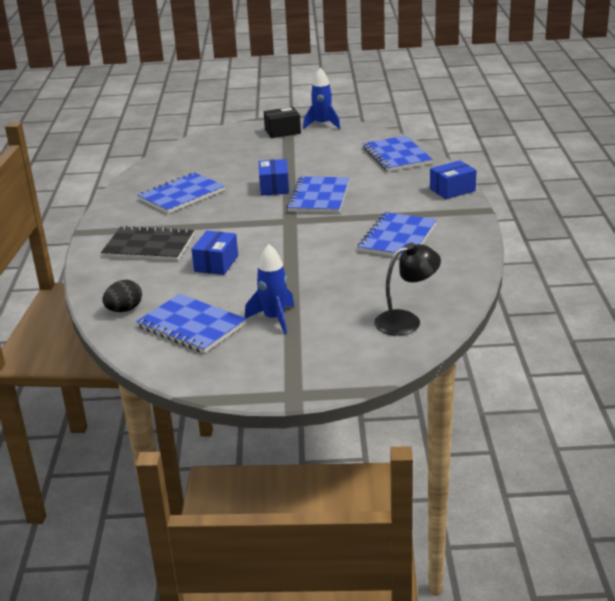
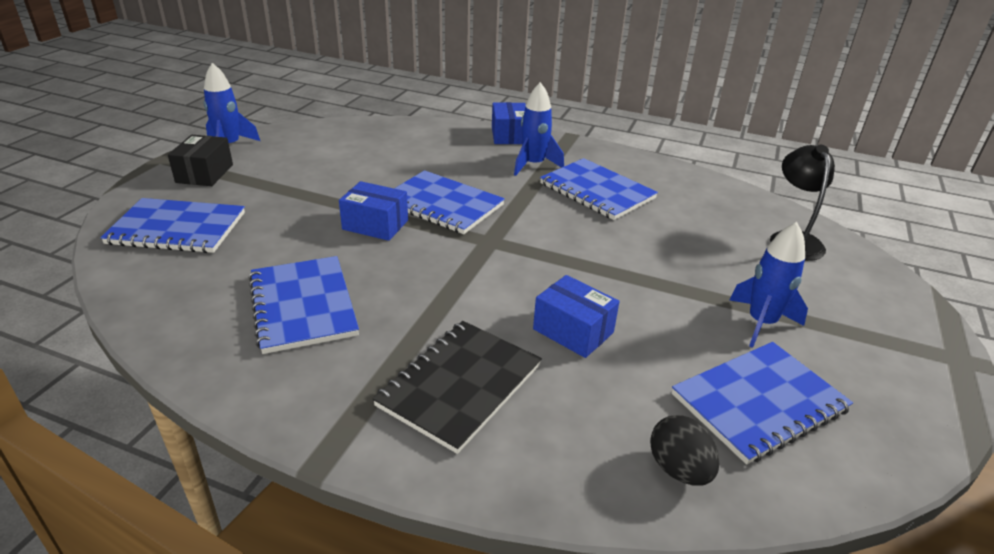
camera: 70 degrees left, 5 degrees up
blue notebook [363,136,433,172] -> blue notebook moved to [100,198,245,253]
none -> blue rocket [514,82,564,176]

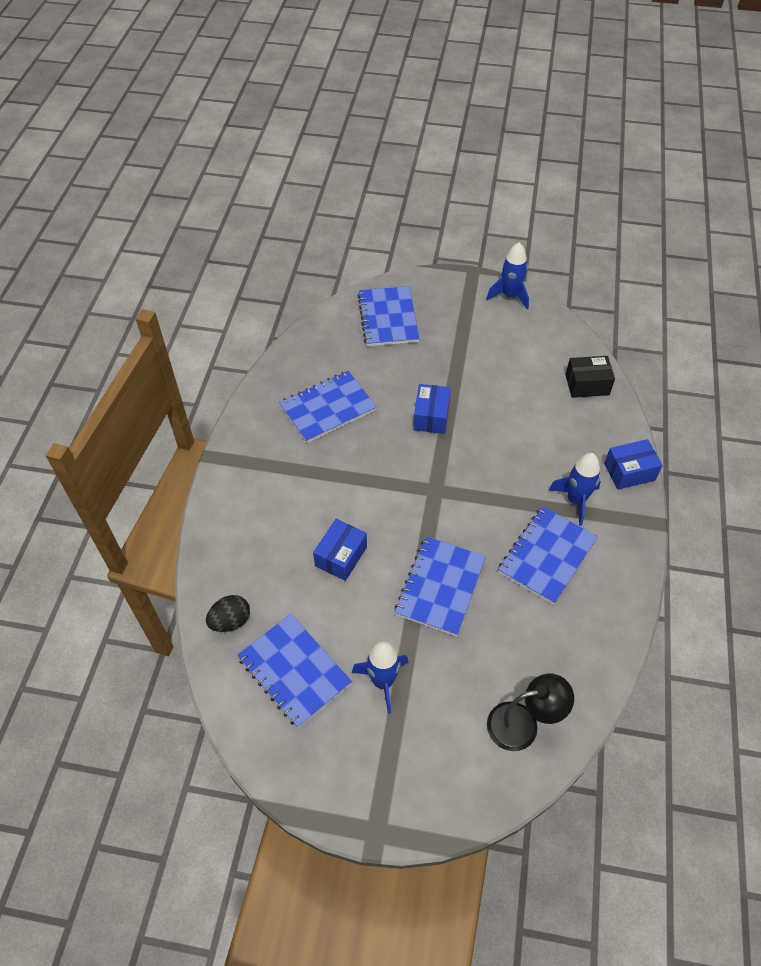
camera: 80 degrees right, 20 degrees up
black box [168,135,233,186] -> black box moved to [565,356,615,398]
black notebook [373,321,542,454] -> none
blue notebook [394,170,505,234] -> blue notebook moved to [395,536,486,636]

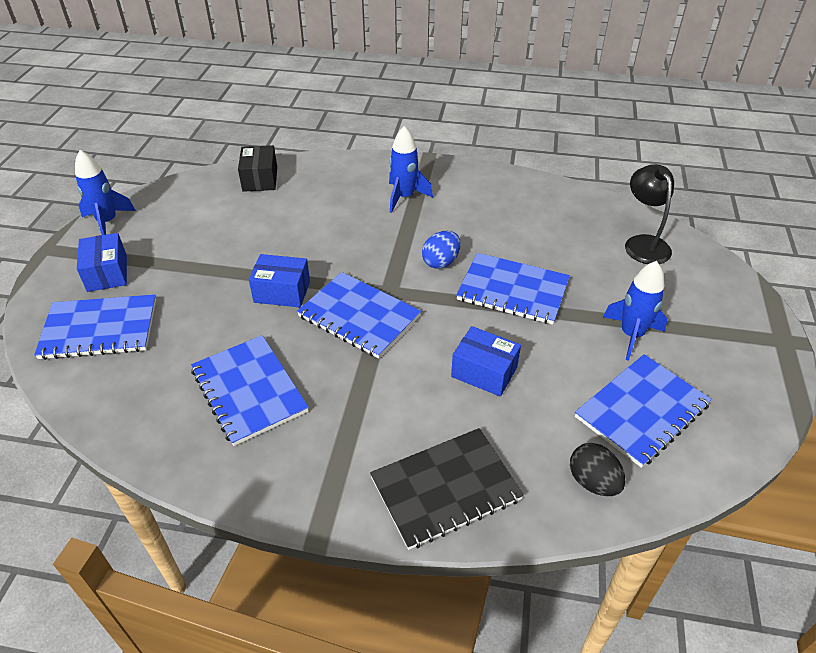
camera: 90 degrees left, 10 degrees down
blue notebook [498,506,598,605] -> blue notebook moved to [297,272,421,359]
blue box [604,439,663,489] -> blue box moved to [77,233,127,292]
none -> black notebook [370,428,524,550]
none -> blue egg [422,231,461,269]

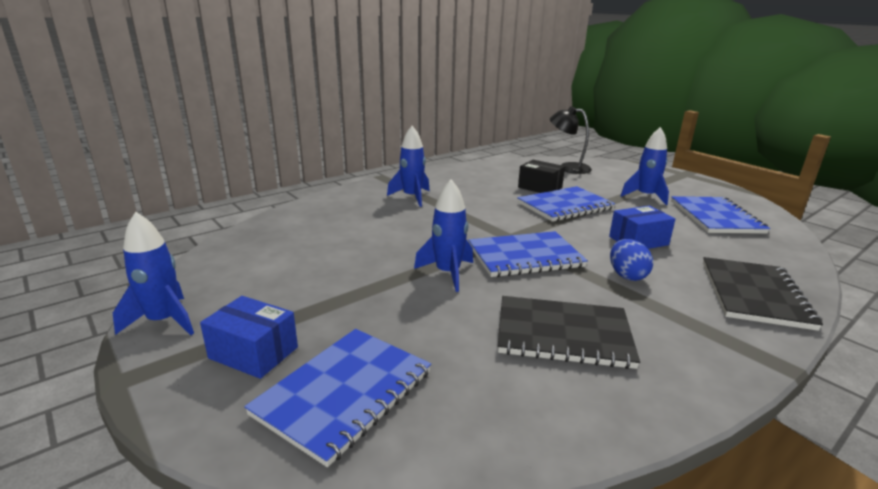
camera: 50 degrees left, 20 degrees down
blue notebook [191,335,309,446] -> black notebook [498,296,640,369]
black box [238,145,277,192] -> black box moved to [518,160,565,193]
blue box [249,254,310,307] -> blue rocket [414,179,473,292]
blue egg [422,231,461,269] -> blue egg moved to [610,239,653,281]
black egg [570,443,625,496] -> none

